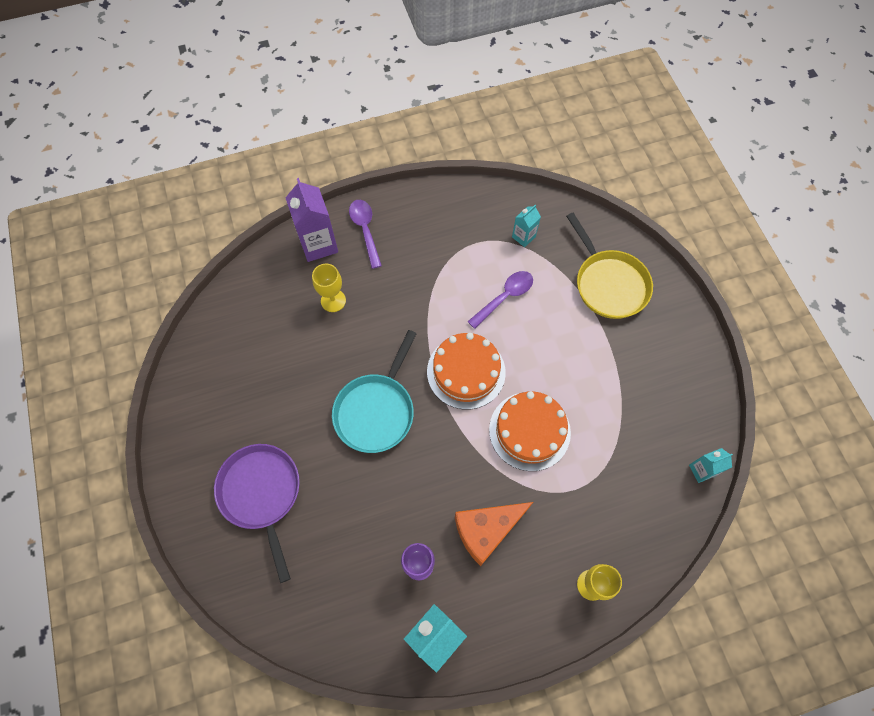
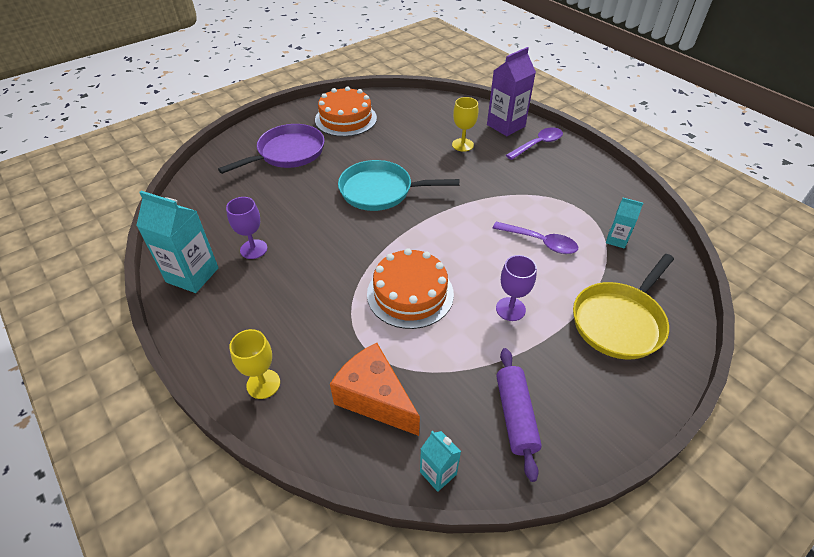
camera: 70 degrees right, 20 degrees down
orange cake [427,333,506,410] -> orange cake moved to [315,86,377,137]
orange cheese [455,502,533,566] -> orange cheese moved to [330,343,420,436]
none -> purple goblet [496,255,537,321]
none -> purple rolling pin [496,348,542,482]

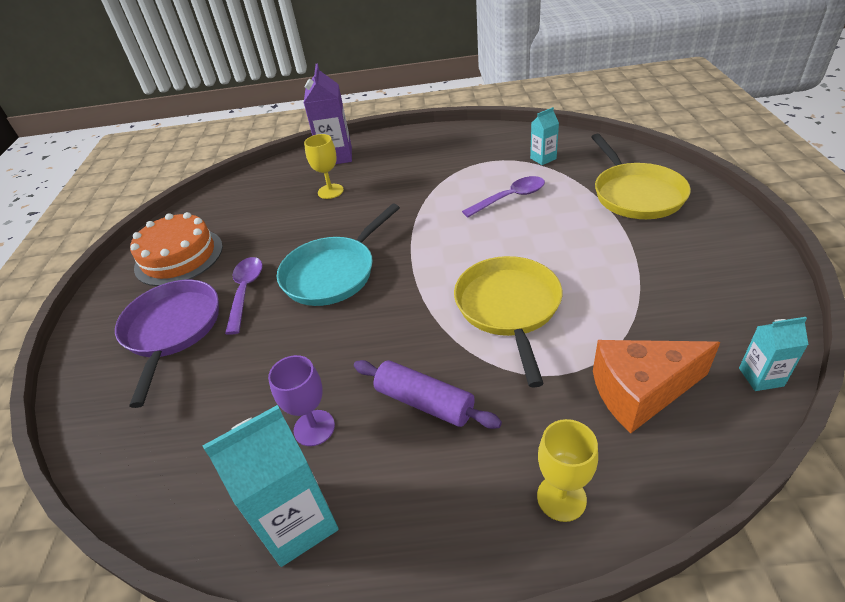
camera: 50 degrees left, 5 degrees down
orange cake [367,248,454,329] -> yellow pan [454,256,562,388]
purple goblet [496,255,537,321] -> none
purple rolling pin [496,348,542,482] -> purple rolling pin moved to [354,360,502,429]
purple spoon [506,127,563,160] -> purple spoon moved to [225,257,263,335]

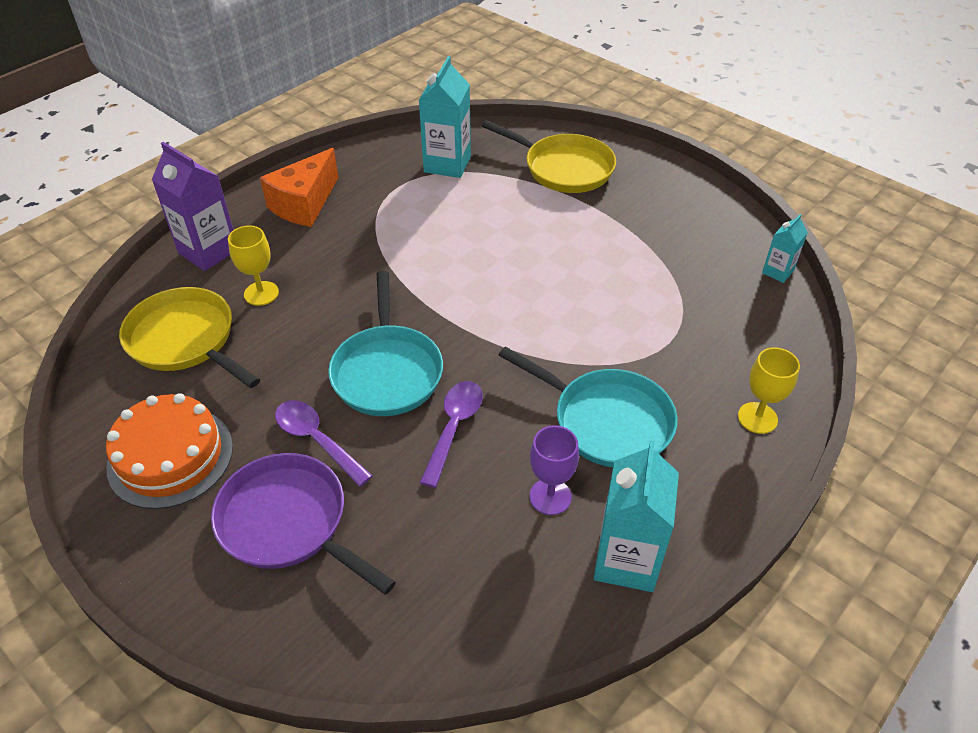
camera: 50 degrees left, 5 degrees up
purple rolling pin [354,360,502,429] -> turquoise pan [499,346,678,467]
yellow pan [454,256,562,388] -> yellow pan moved to [119,287,260,388]
purple spoon [462,176,545,217] -> purple spoon moved to [420,381,483,488]
turquoise carton [530,107,559,165] -> turquoise carton [418,56,471,178], size x1.85
orange cheese [593,340,720,433] -> orange cheese moved to [260,148,339,227]

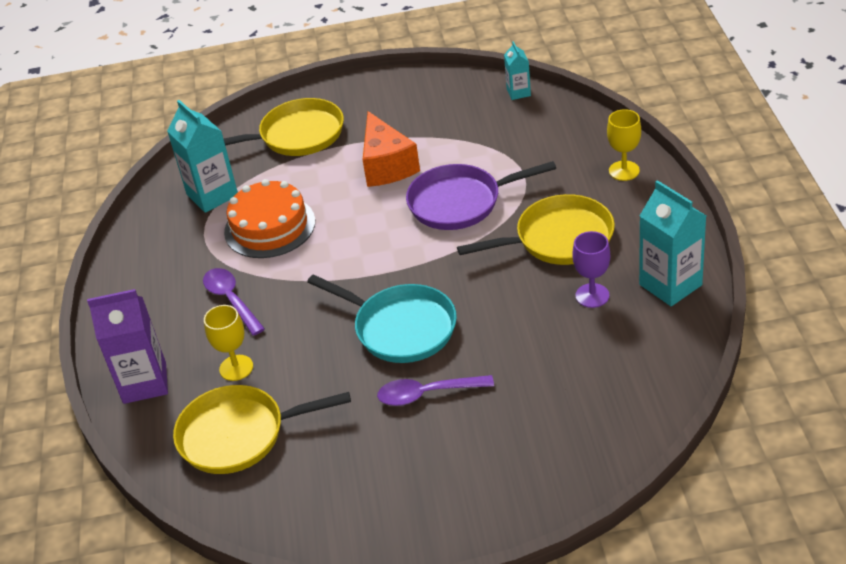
camera: 45 degrees left, 5 degrees down
orange cake [106,393,233,509] -> orange cake moved to [224,179,315,258]
purple pan [211,453,396,595] -> purple pan moved to [406,161,556,230]
orange cheese [260,148,339,227] -> orange cheese moved to [362,111,420,187]
purple spoon [420,381,483,488] -> purple spoon moved to [203,268,265,336]
turquoise pan [499,346,678,467] -> yellow pan [457,194,615,265]

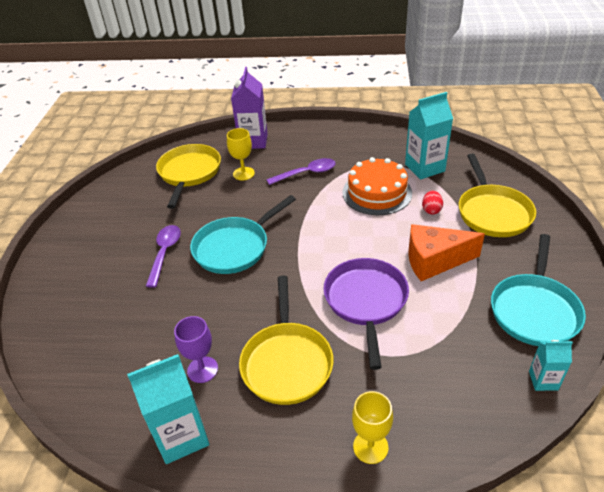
camera: 100 degrees right, 0 degrees up
none -> red egg [422,190,443,215]
none -> turquoise pan [491,234,586,346]

